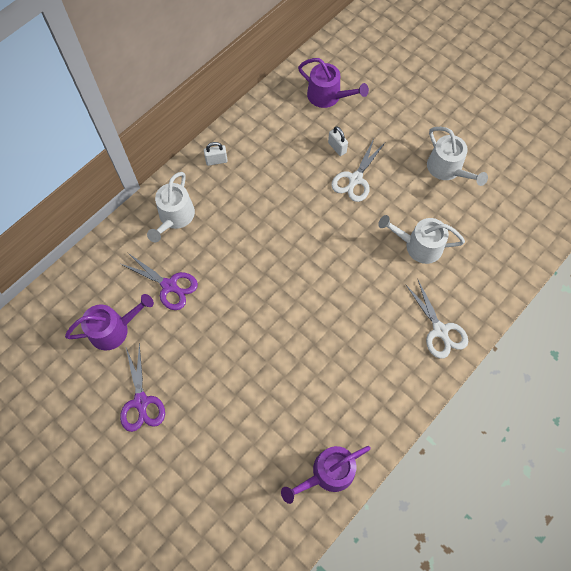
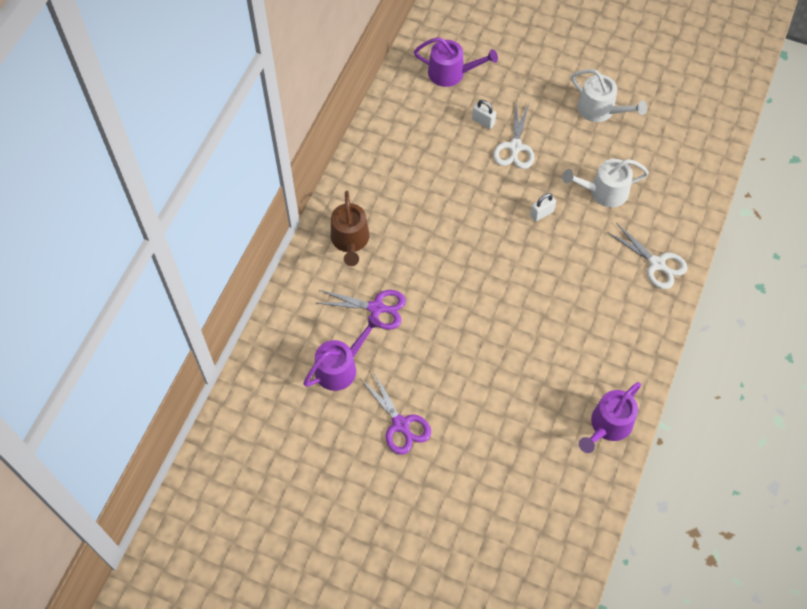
camera: 20 degrees left, 5 degrees down
white watering can [147,172,195,242] -> brown watering can [331,191,370,266]
white padlock [204,142,228,166] -> white padlock moved to [530,193,556,221]

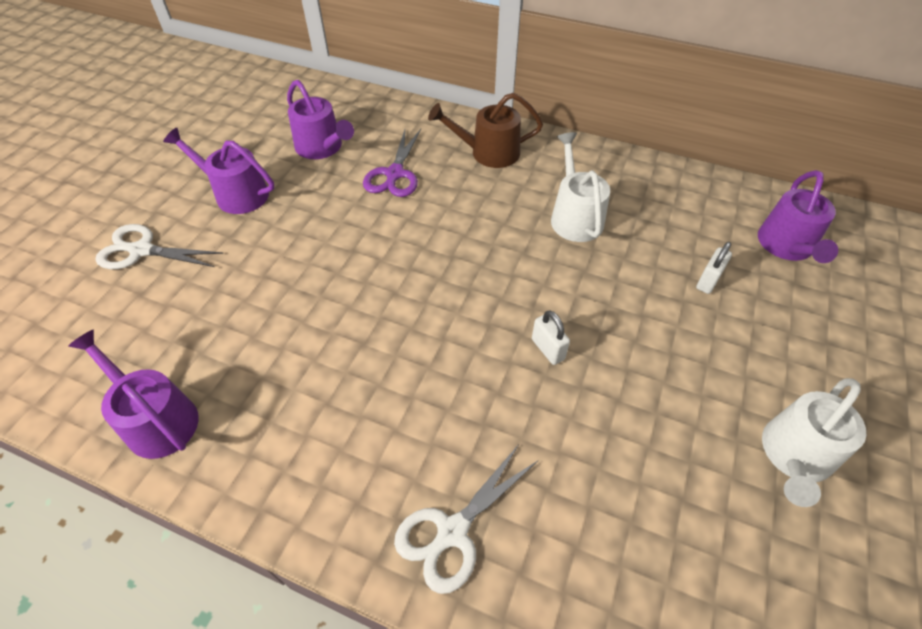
camera: 90 degrees right, 10 degrees down
purple scissors [360,371,431,455] -> purple watering can [163,128,274,214]
white scissors [493,103,534,169] -> white scissors moved to [95,224,224,269]
white watering can [562,159,649,207] -> white watering can moved to [551,132,610,242]

